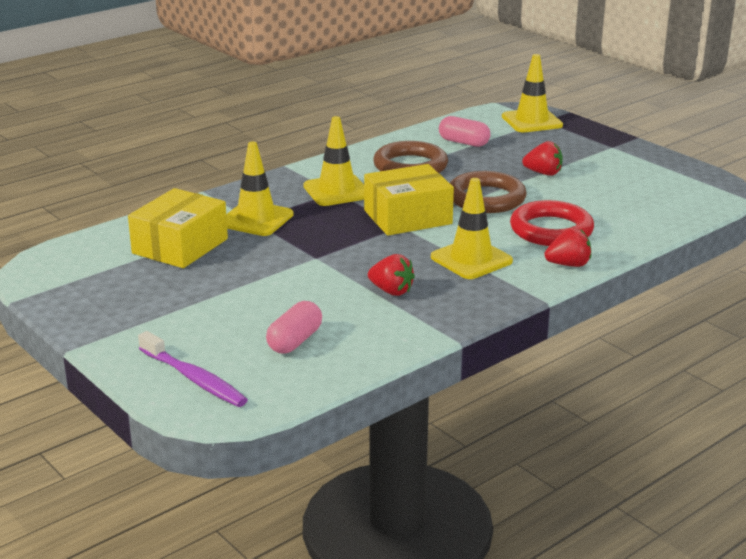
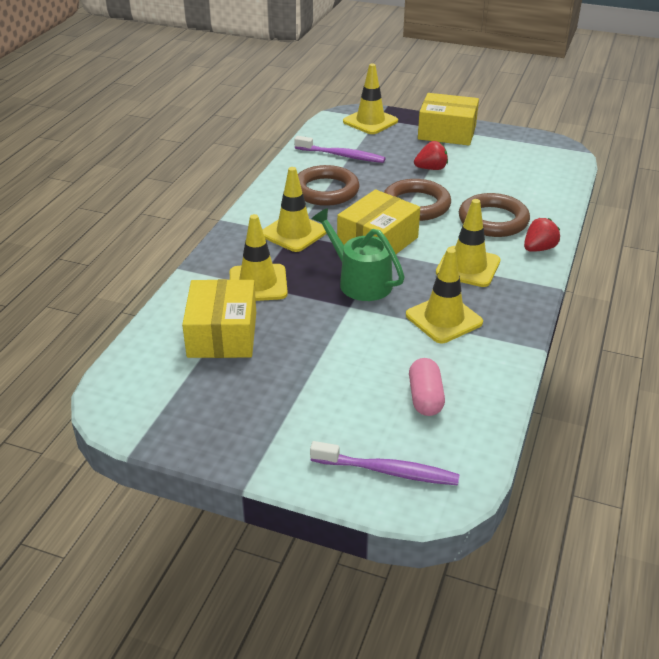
camera: 30 degrees left, 10 degrees up
red strawberry [368,254,415,296] -> yellow traffic cone [406,248,483,343]
pink capsule [439,116,490,147] -> purple toothbrush [294,136,386,163]
red ring [510,200,594,246] -> brown ring [459,193,530,237]
none -> green watering can [312,208,405,301]
none -> yellow box [418,93,479,145]

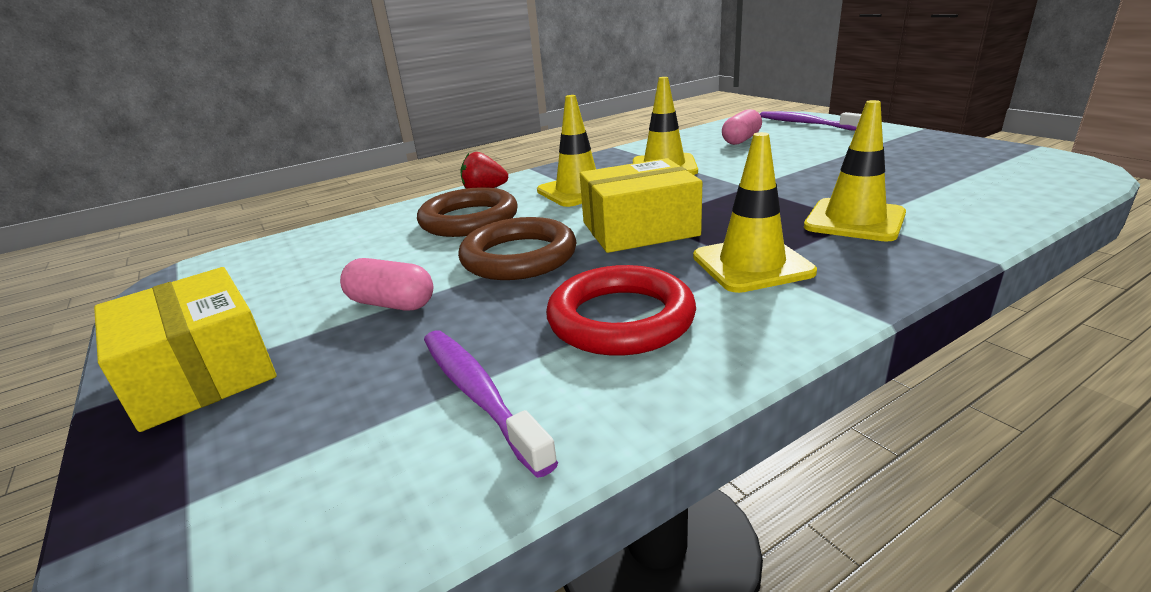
camera: 140 degrees left, 10 degrees down
yellow box [182,279,256,358] -> none
brown ring [298,165,359,206] -> red ring [546,265,696,356]
green watering can [312,208,405,301] -> none
yellow traffic cone [343,64,398,134] -> none
red strawberry [414,141,448,170] -> pink capsule [340,258,433,311]

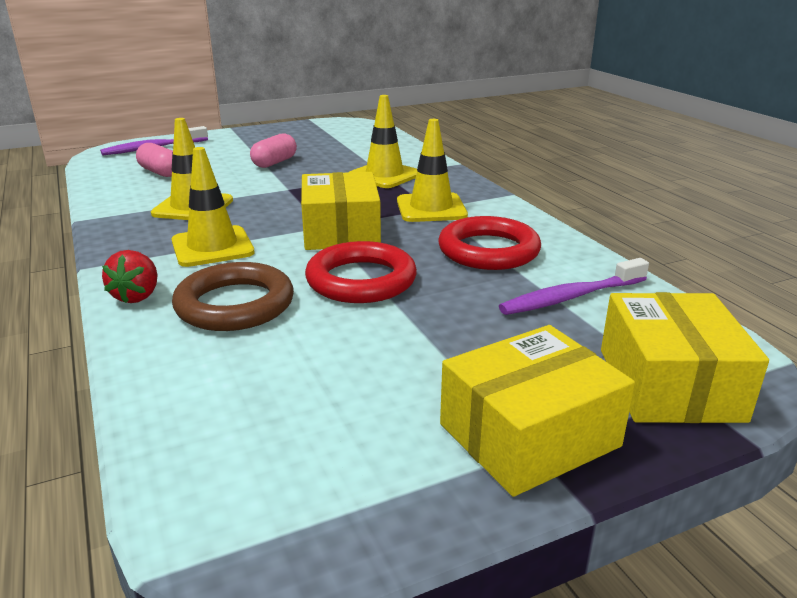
camera: 85 degrees left, 0 degrees up
pink capsule [340,258,433,311] -> pink capsule moved to [250,133,297,168]
brown ring [458,217,577,280] -> red ring [305,241,417,303]
none -> yellow box [601,292,769,423]

